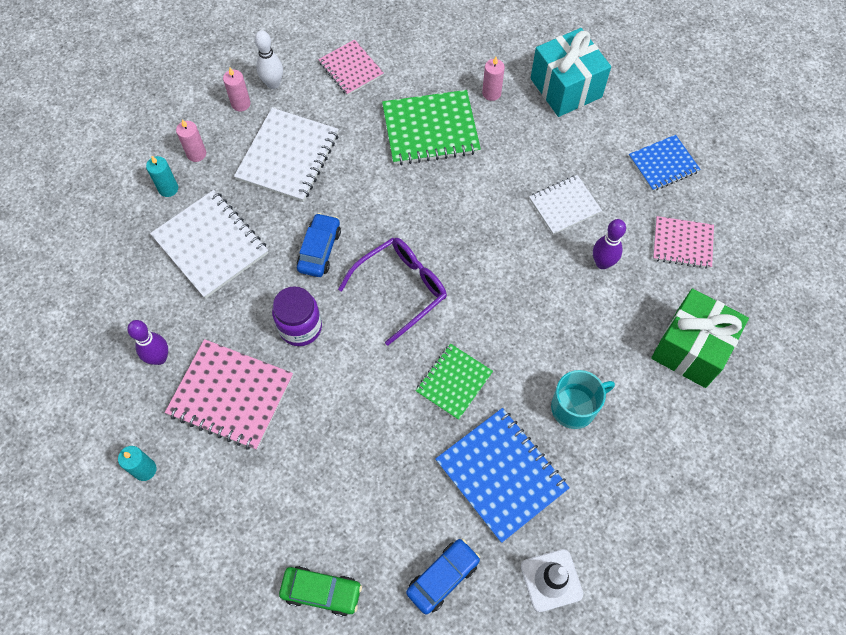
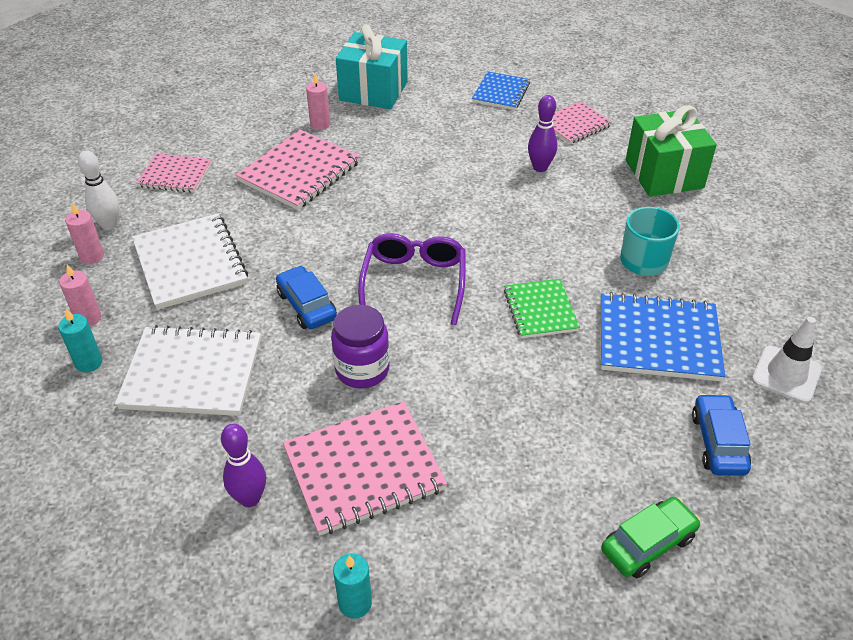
camera: 45 degrees left, 20 degrees down
green notebook [382,90,481,165] -> pink notebook [236,129,360,210]
white notebook [529,175,602,235] -> none

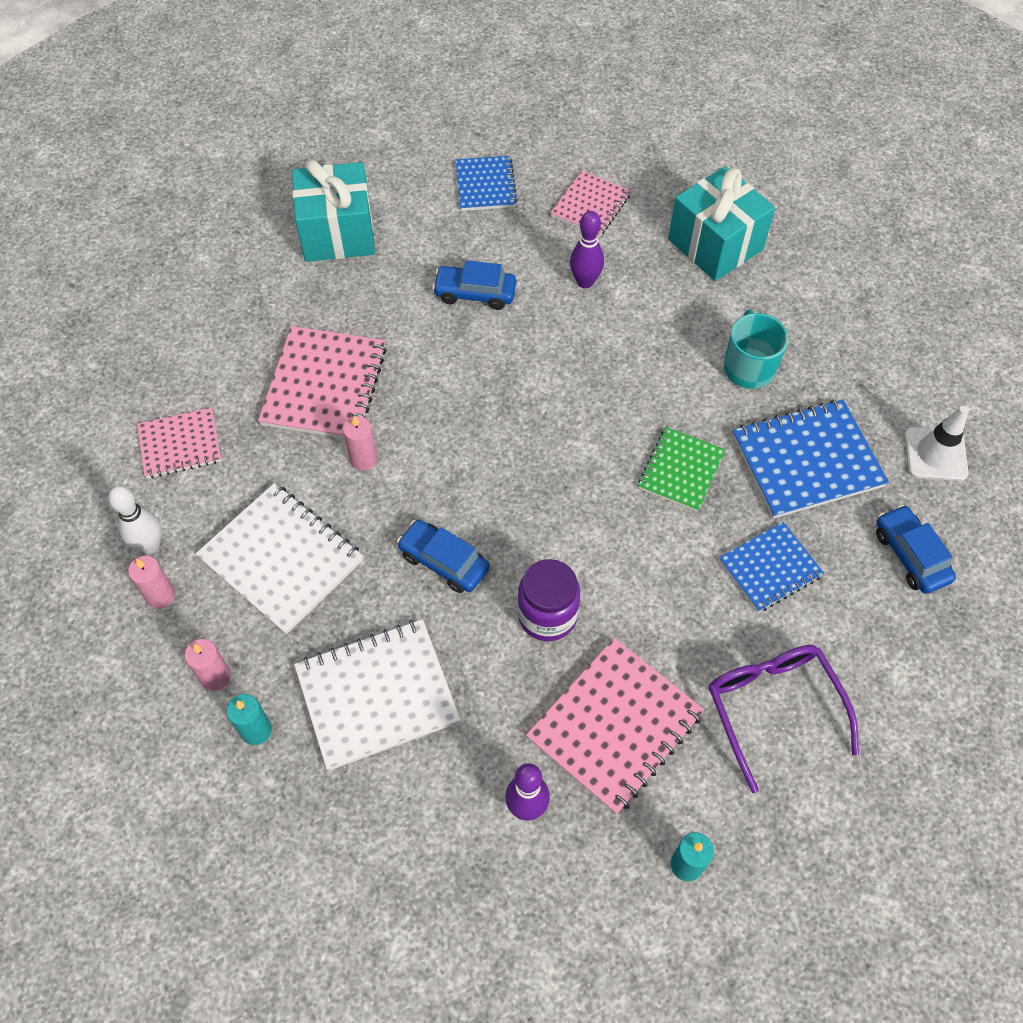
camera: 25 degrees left, 15 degrees up
pink candle [306,73,330,130] -> pink candle moved to [343,416,377,470]
purple glasses [358,233,466,325] -> purple glasses moved to [709,645,859,793]
green notebook [504,279,580,338] -> green notebook turned 60 degrees clockwise [638,427,725,512]
green car [601,497,701,578] -> none
green gift [626,105,717,197] -> turquoise gift [668,166,775,281]
none -> blue car [432,260,516,310]
none -> blue notebook [719,522,824,612]

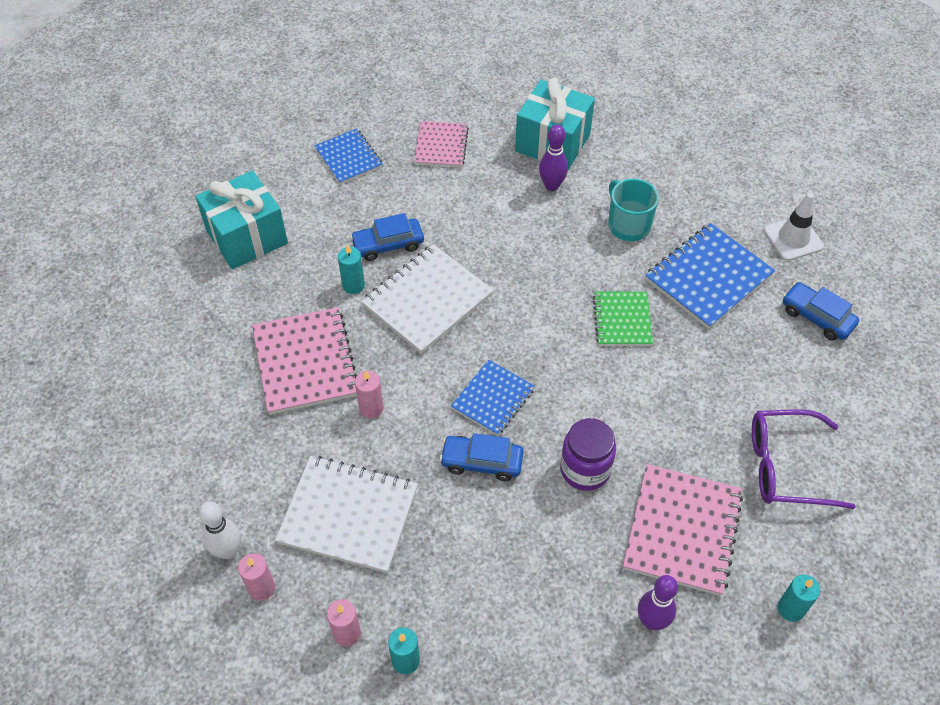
camera: 25 degrees left, 5 degrees down
pink notebook [137,407,222,478] -> none
white notebook [294,619,461,771] -> white notebook moved to [361,244,493,354]
purple bowling pin [570,211,604,288] -> purple bowling pin moved to [539,125,568,191]
purple glasses [709,645,859,793] -> purple glasses turned 45 degrees counterclockwise [752,409,856,509]
blue notebook [719,522,824,612] -> blue notebook moved to [451,360,535,436]
none -> turquoise candle [338,244,365,294]

